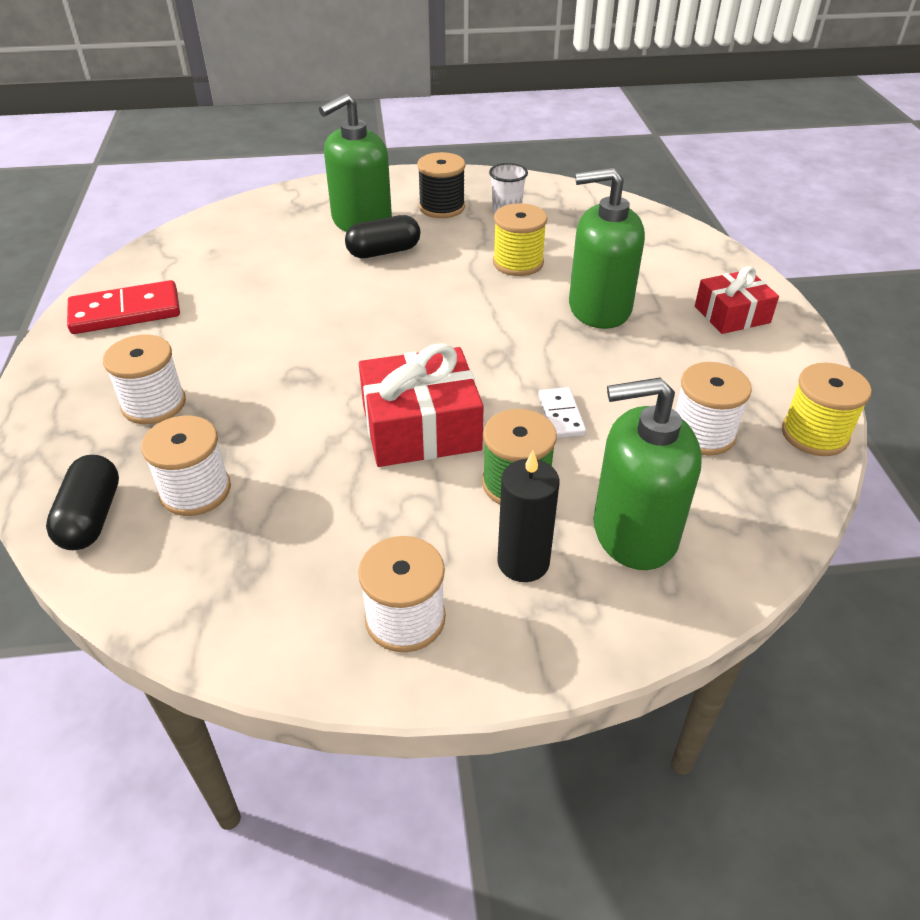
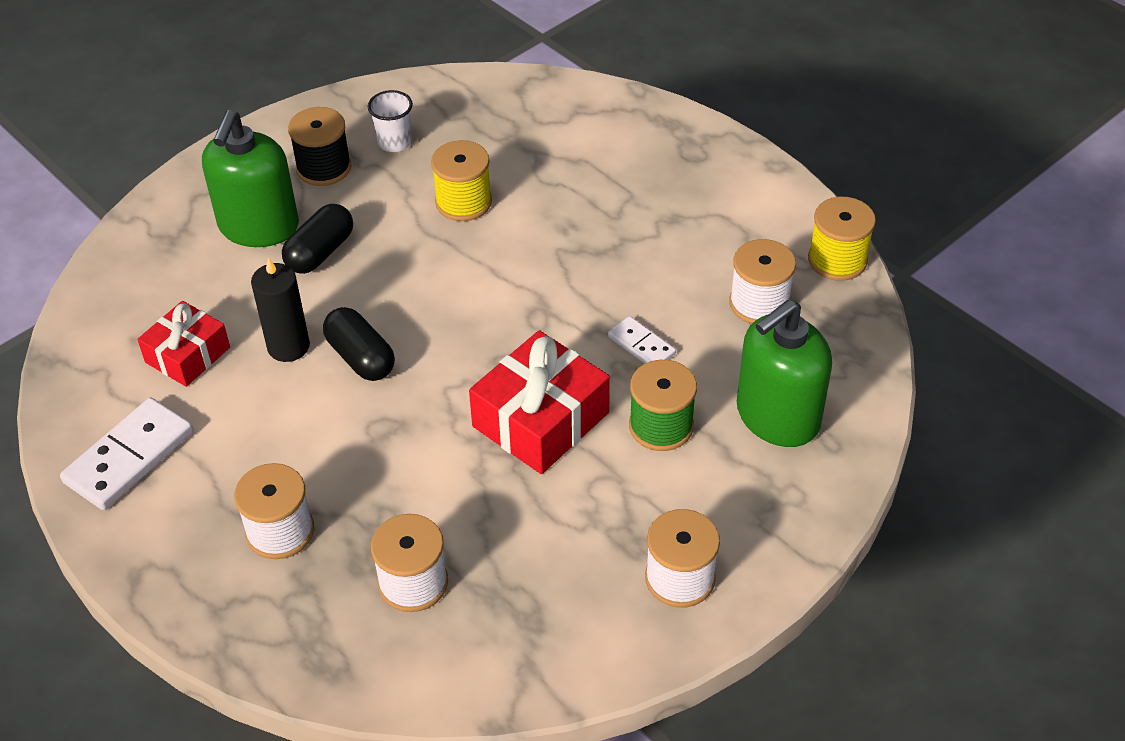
camera: 35 degrees left, 5 degrees up
black capsule [46,455,119,550] -> black capsule moved to [323,307,395,381]
red domino [67,280,180,334] -> white domino [60,397,193,510]
black candle [497,450,559,582] -> black candle moved to [251,257,310,362]
green soap dispenser [569,168,645,329] -> none
red gift [695,266,779,334] -> red gift moved to [137,301,230,387]

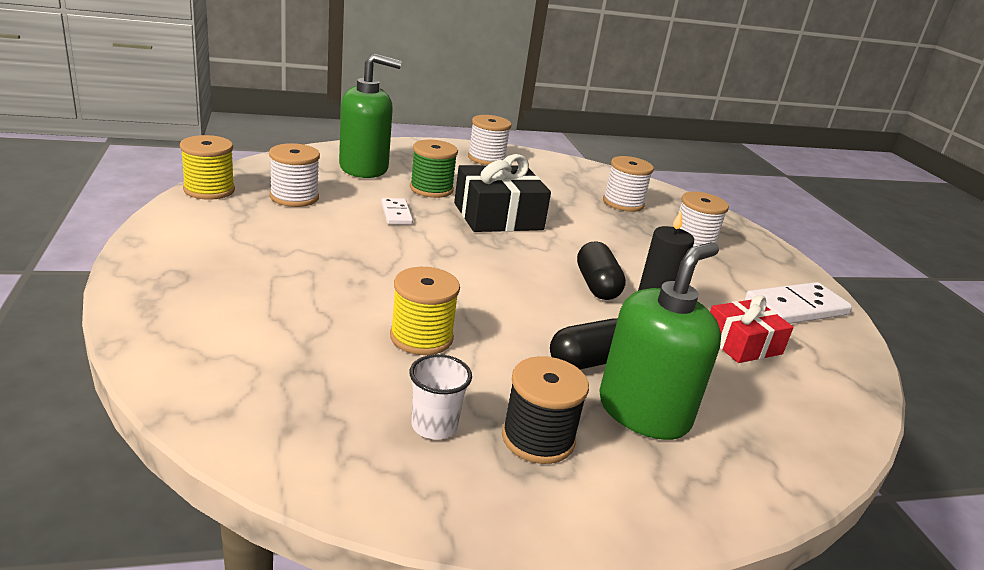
camera: 155 degrees left, 20 degrees down
red gift [469,330,610,474] -> black gift [454,154,551,232]

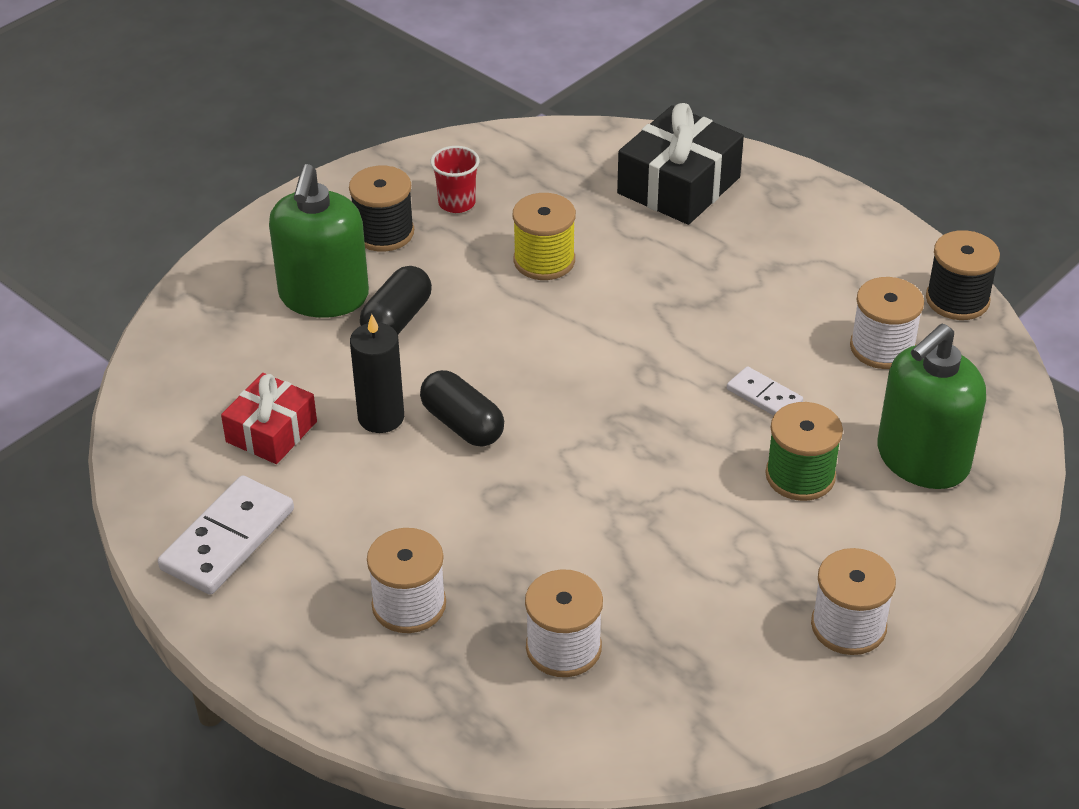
camera: 150 degrees right, 15 degrees up
yellow spool [180,135,235,200] -> black spool [926,230,1000,320]
white cup [409,354,472,439] -> red cup [431,146,480,213]
black gift [454,154,551,232] -> black gift moved to [617,103,744,225]

